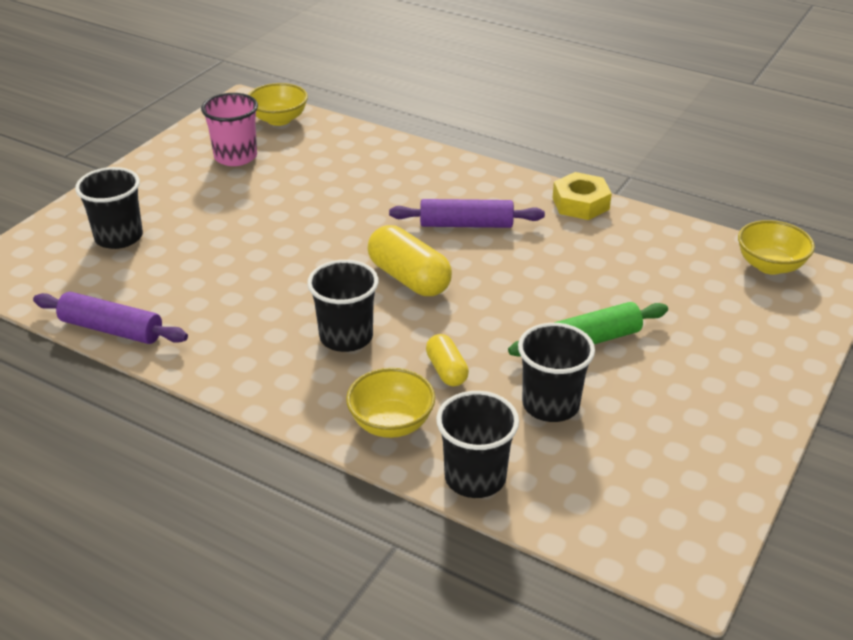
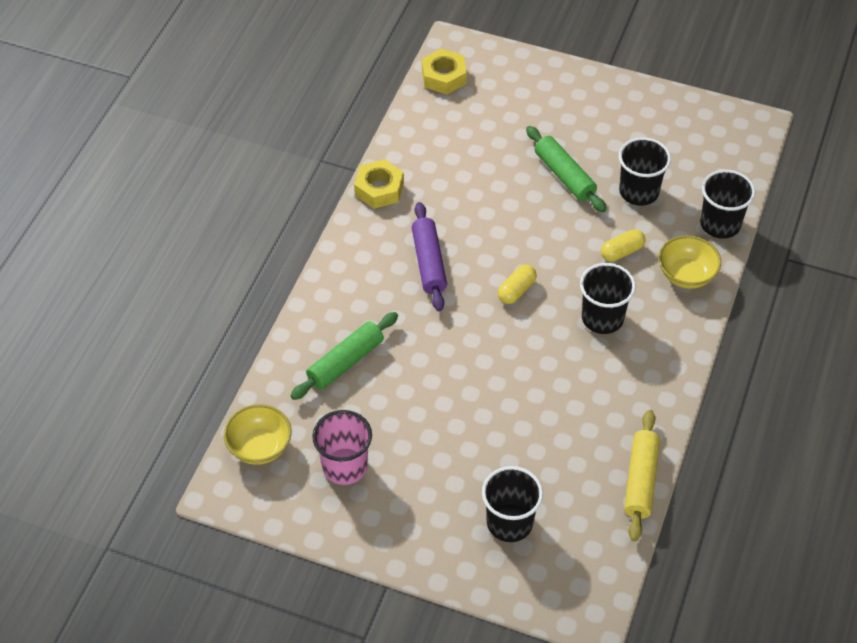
camera: 100 degrees left, 15 degrees up
purple rolling pin [33,292,188,344] -> yellow rolling pin [624,410,660,541]
yellow capsule [367,225,452,296] -> yellow capsule [498,265,537,304], size x0.58
yellow bowl [738,220,815,275] -> yellow nut [422,48,467,94]
none -> green rolling pin [290,312,398,400]

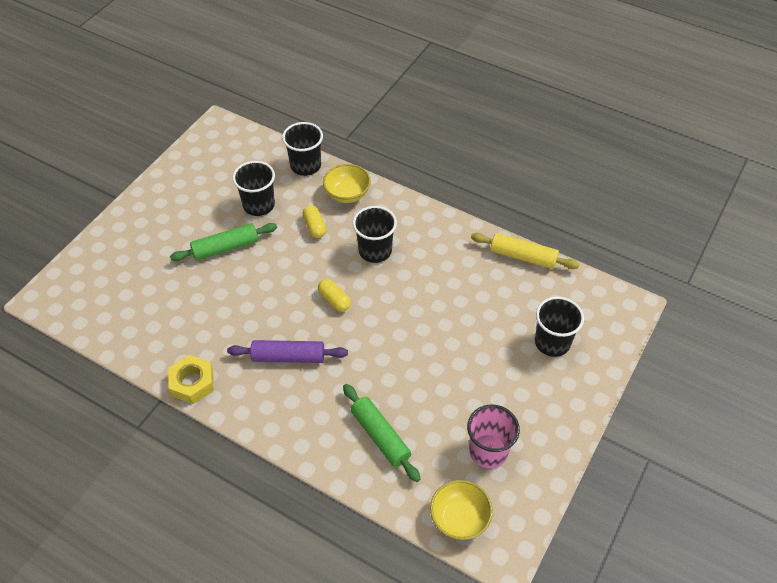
camera: 80 degrees left, 0 degrees up
yellow nut [422,48,467,94] -> none

